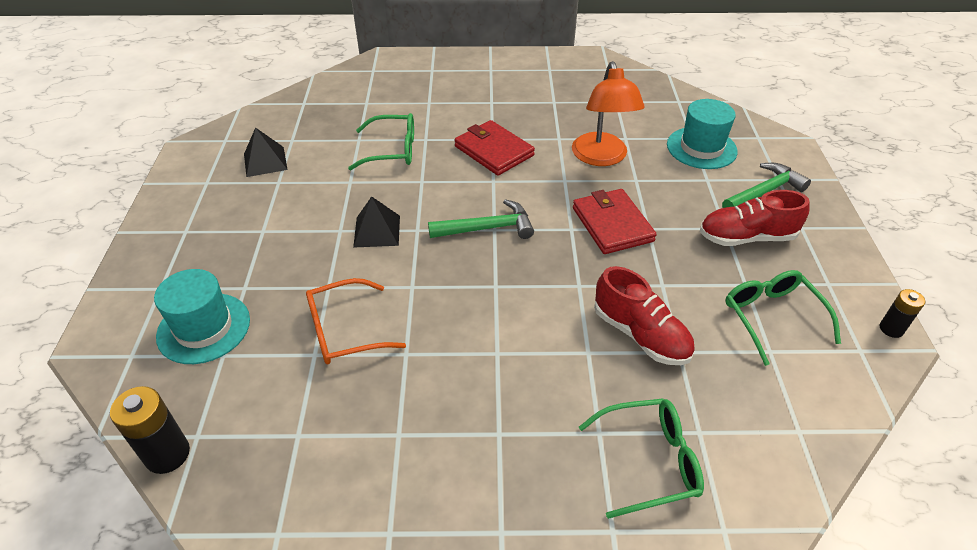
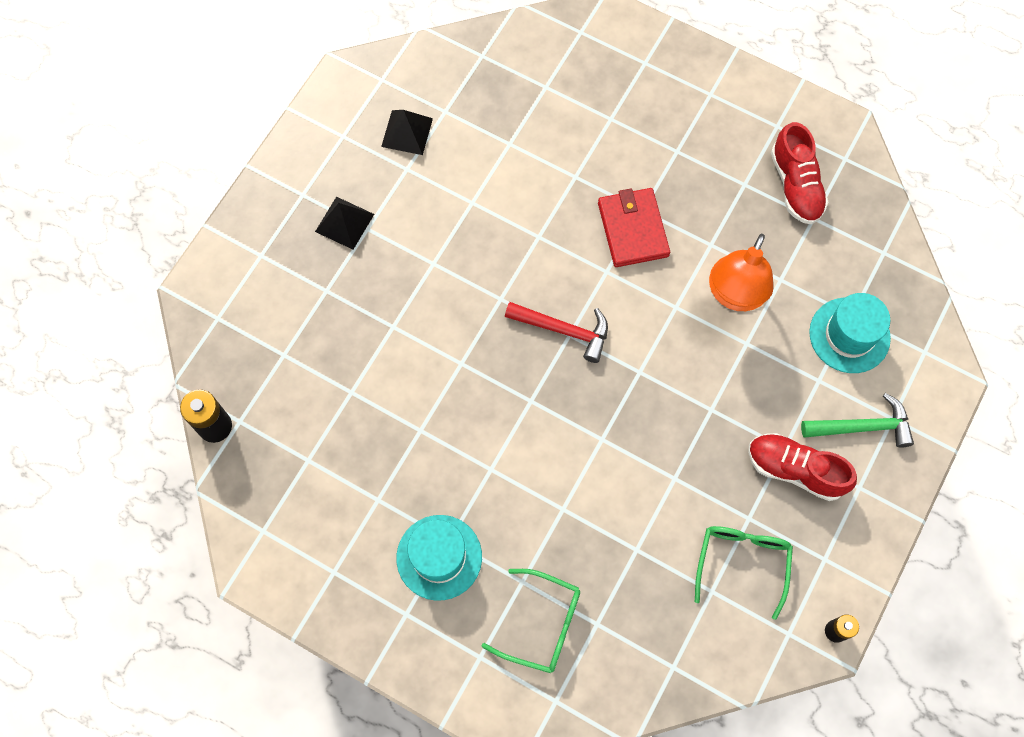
camera: 30 degrees right, 25 degrees up
turquoise hat [154,269,250,364] -> turquoise hat moved to [397,515,482,601]
orange glasses [306,278,406,364] -> none
green glasses [348,113,414,170] -> none
black pyramid [353,196,400,248] -> black pyramid moved to [315,197,374,249]
green hammer [428,199,534,239] -> red hammer [505,302,608,363]
red wallet [573,189,657,254] -> none
red shoe [594,266,695,365] -> red shoe moved to [771,122,828,224]

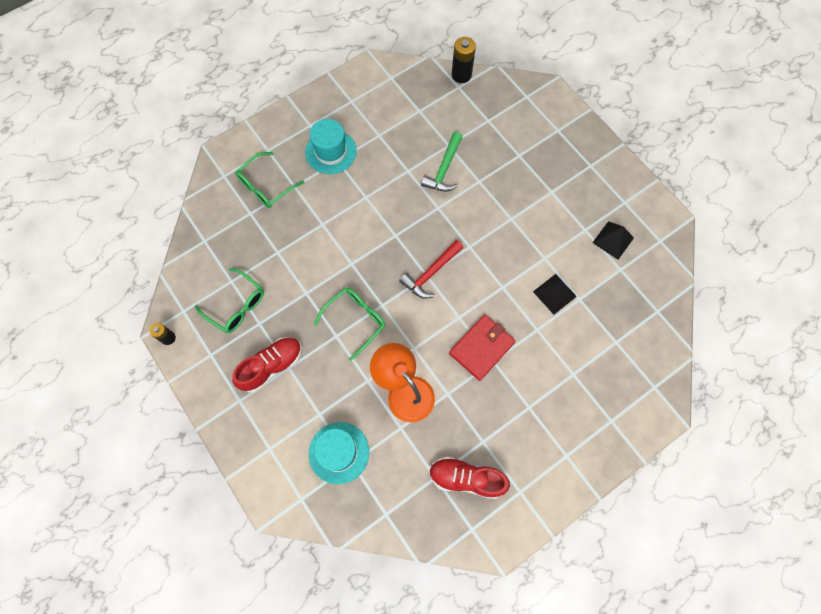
camera: 115 degrees right, 0 degrees up
black pyramid [315,197,374,249] -> black pyramid moved to [533,274,577,315]
red wallet [598,188,670,267] -> red wallet turned 60 degrees counterclockwise [449,315,516,381]
green hammer [801,393,914,448] -> green hammer moved to [421,132,462,191]
none -> green glasses [314,287,386,361]

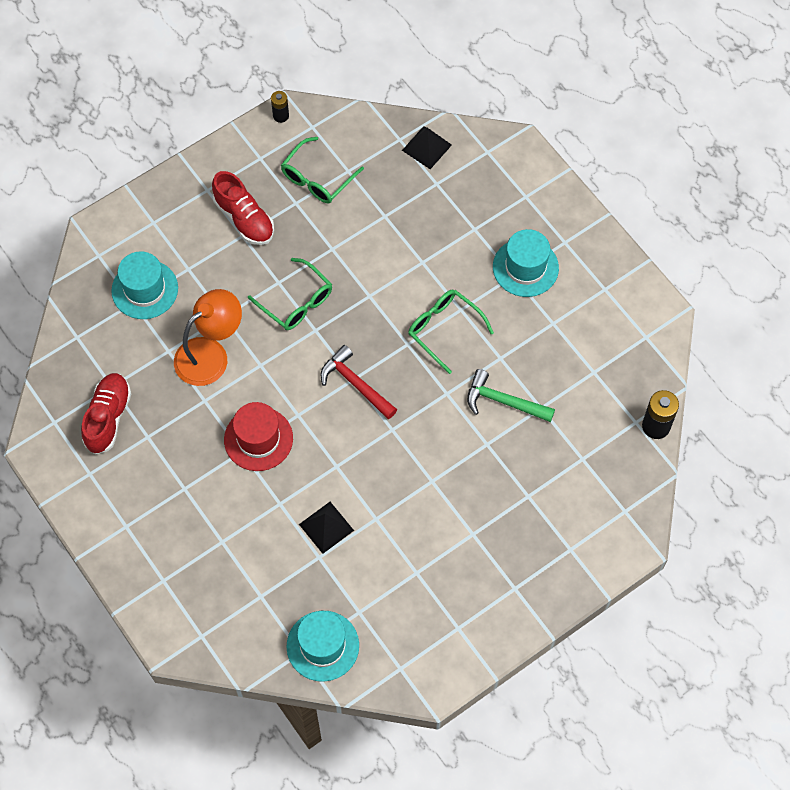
camera: 90 degrees right, 5 degrees down
green glasses [235,152,305,208] -> green glasses moved to [408,290,494,374]
red wallet [449,315,516,381] -> red hat [224,402,293,471]
black pyramid [592,221,634,260] -> black pyramid moved to [402,126,452,169]
none -> turquoise hat [286,611,359,682]

